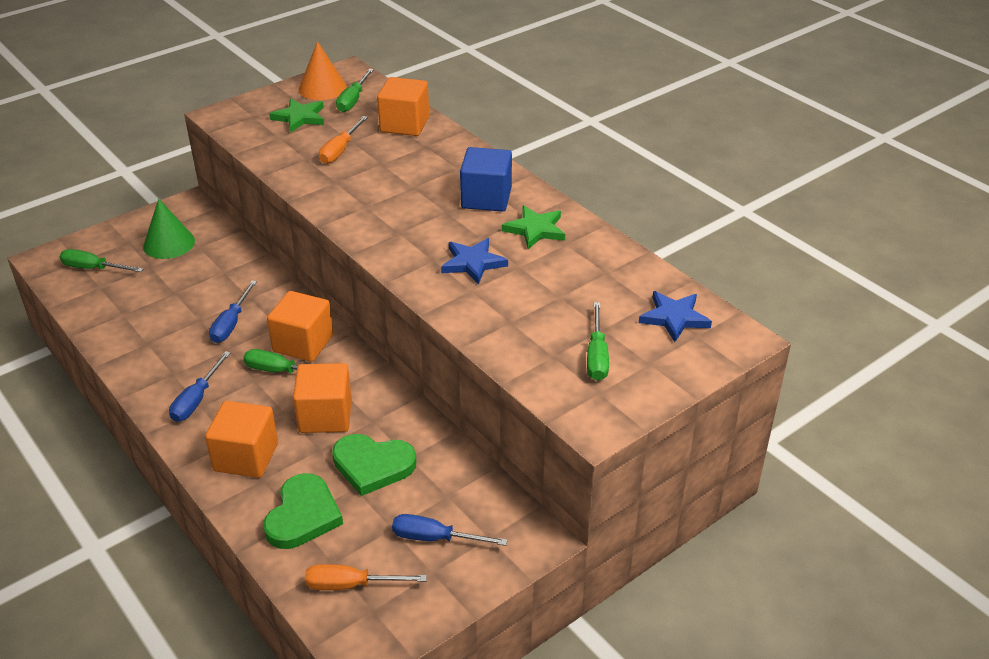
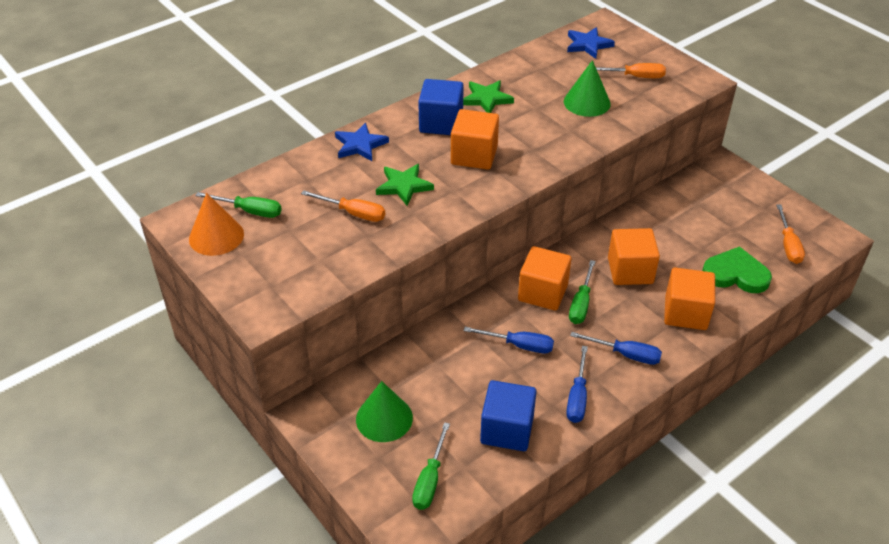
camera: 90 degrees left, 5 degrees up
green star [269,98,324,132] -> green star moved to [376,164,434,206]
green heart [332,434,416,496] -> none
orange cube [377,77,429,136] -> orange cube moved to [451,109,499,170]
blue screwdriver [392,514,508,546] -> blue screwdriver moved to [566,346,588,423]
blue star [441,238,508,285] -> blue star moved to [335,123,389,161]
green screwdriver [587,302,609,381] -> orange screwdriver [596,63,666,78]
none -> blue cube [480,380,537,451]
none -> green cone [564,60,611,117]

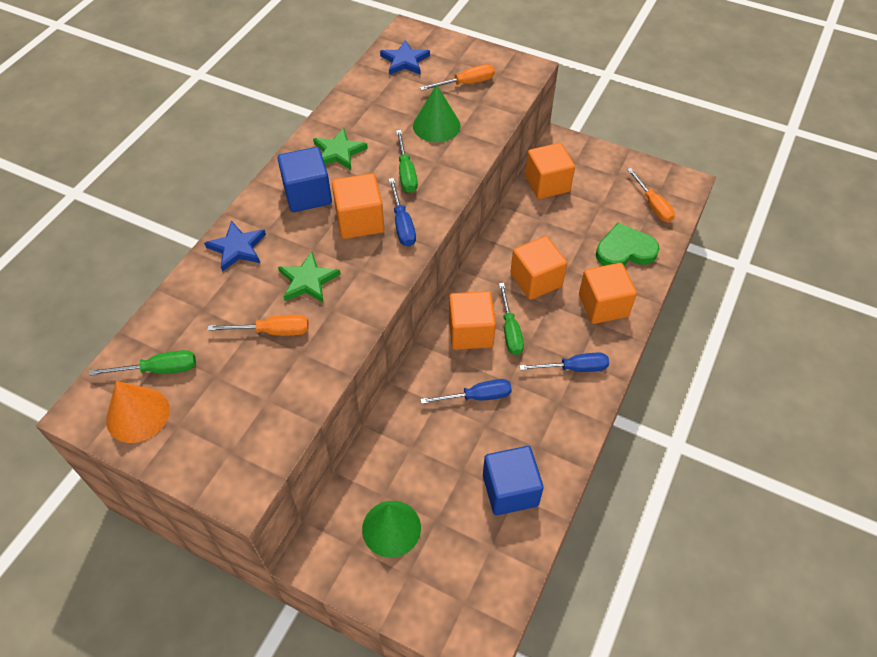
camera: 25 degrees left, 10 degrees up
green screwdriver [412,422,450,510] -> green screwdriver moved to [396,130,418,193]
blue screwdriver [566,346,588,423] -> blue screwdriver moved to [389,178,416,247]
none -> orange cube [525,143,575,199]

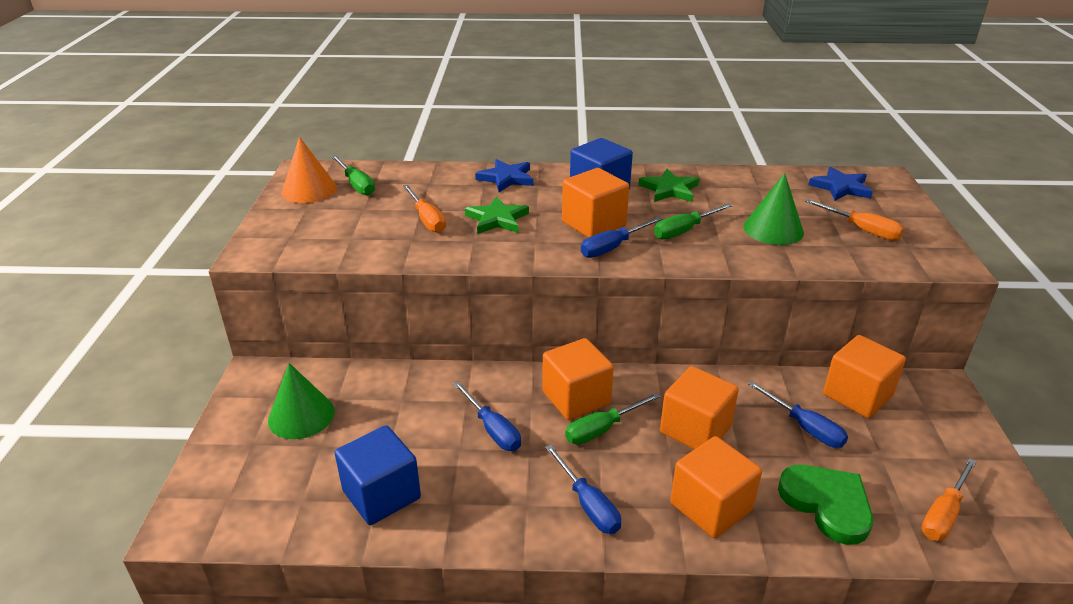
camera: 65 degrees right, 20 degrees down
none -> blue screwdriver [748,381,848,448]

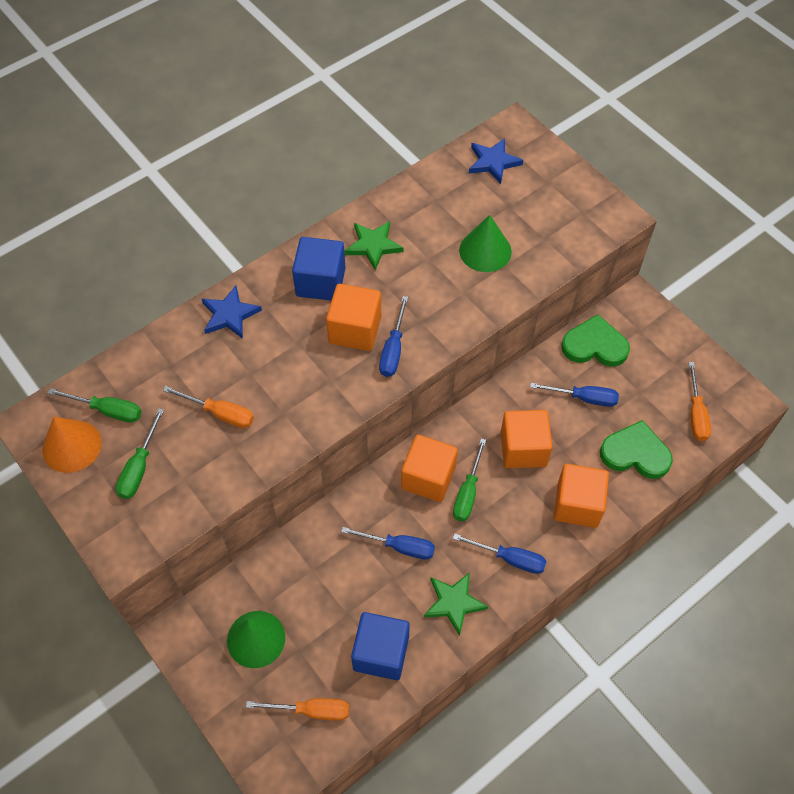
camera: 40 degrees left, 25 degrees up
green star [465,196,529,234] -> green star moved to [424,572,488,636]
green screwdriver [654,203,733,239] -> green screwdriver moved to [116,409,164,499]
orange screwdriver [805,199,904,240] -> orange screwdriver moved to [246,698,349,721]
orange cube [823,335,906,418] -> green heart [561,314,630,367]

